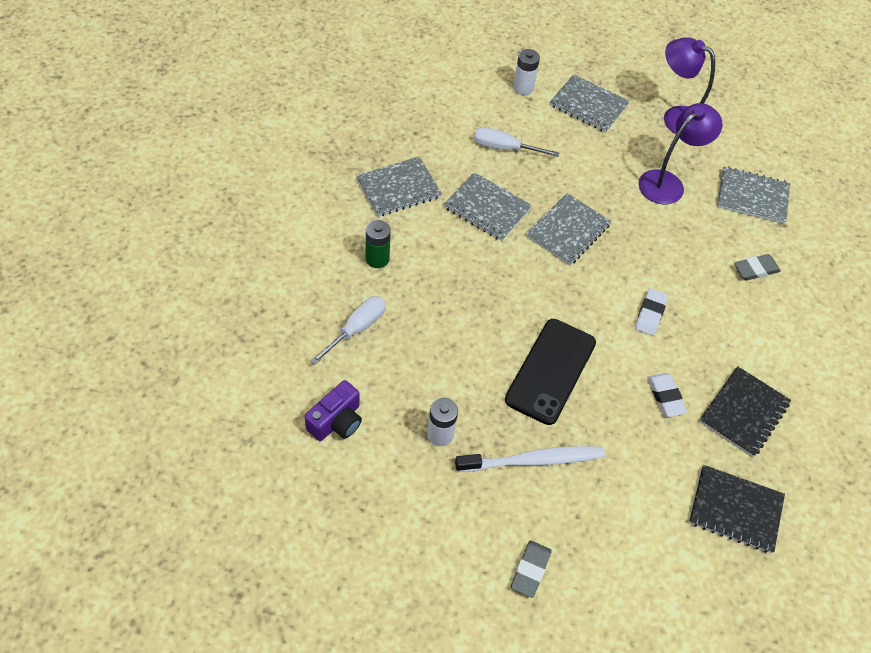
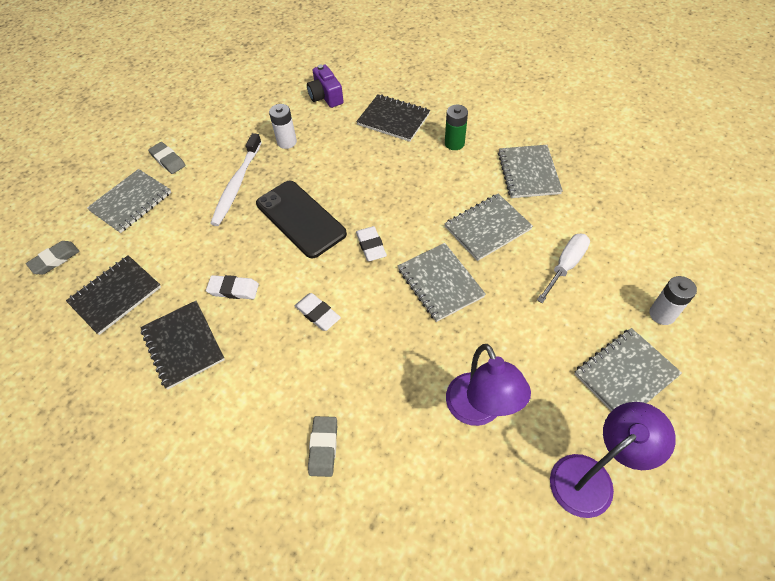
camera: 120 degrees right, 0 degrees up
white screwdriver [310,296,386,365] -> black notebook [356,94,430,142]
grey notebook [717,166,790,224] -> grey notebook moved to [87,169,171,233]
none -> grey eraser [26,241,80,275]
none -> white eraser [356,226,387,261]

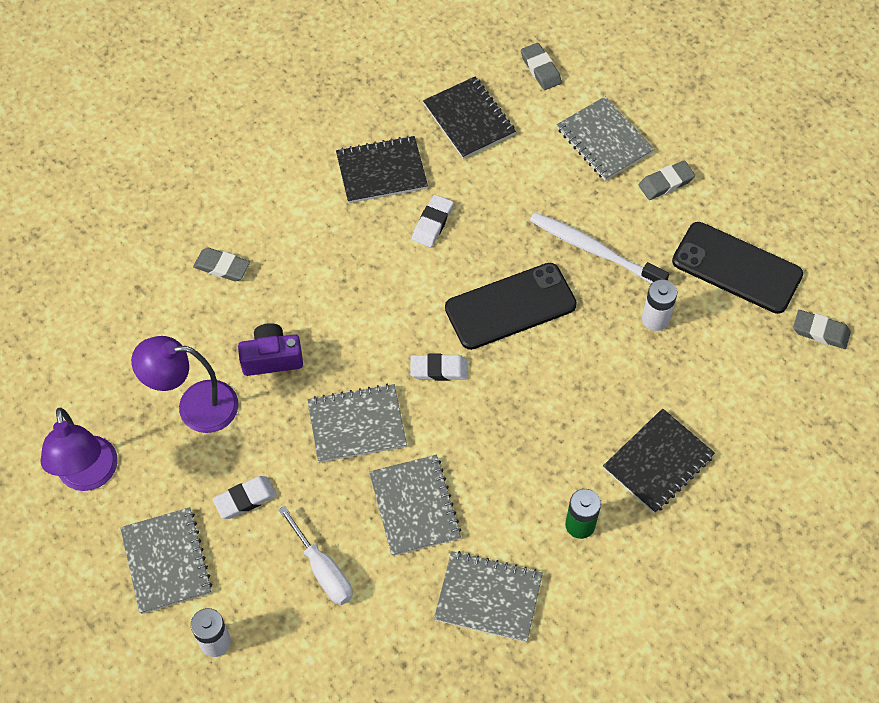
camera: 105 degrees right, 5 degrees up
white eraser [295,293,341,331] -> white eraser moved to [212,476,277,519]
purple camera [307,65,344,108] -> purple camera moved to [238,323,303,376]
none -> black phone [672,222,803,314]
none -> grey eraser [793,310,851,349]

